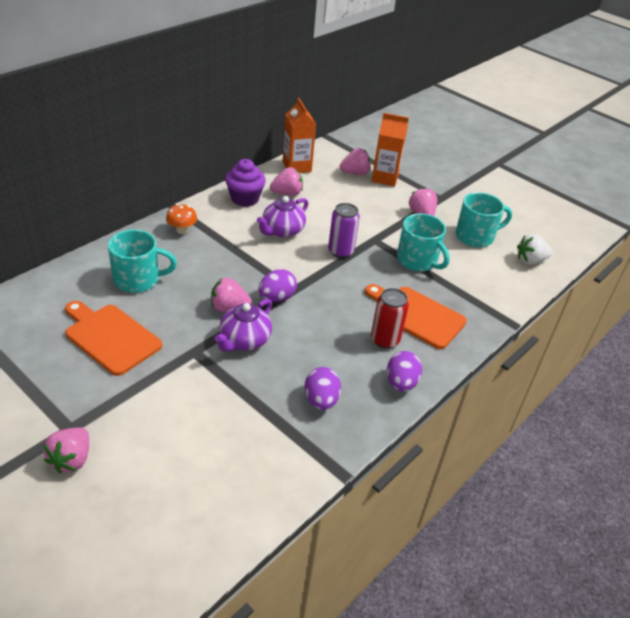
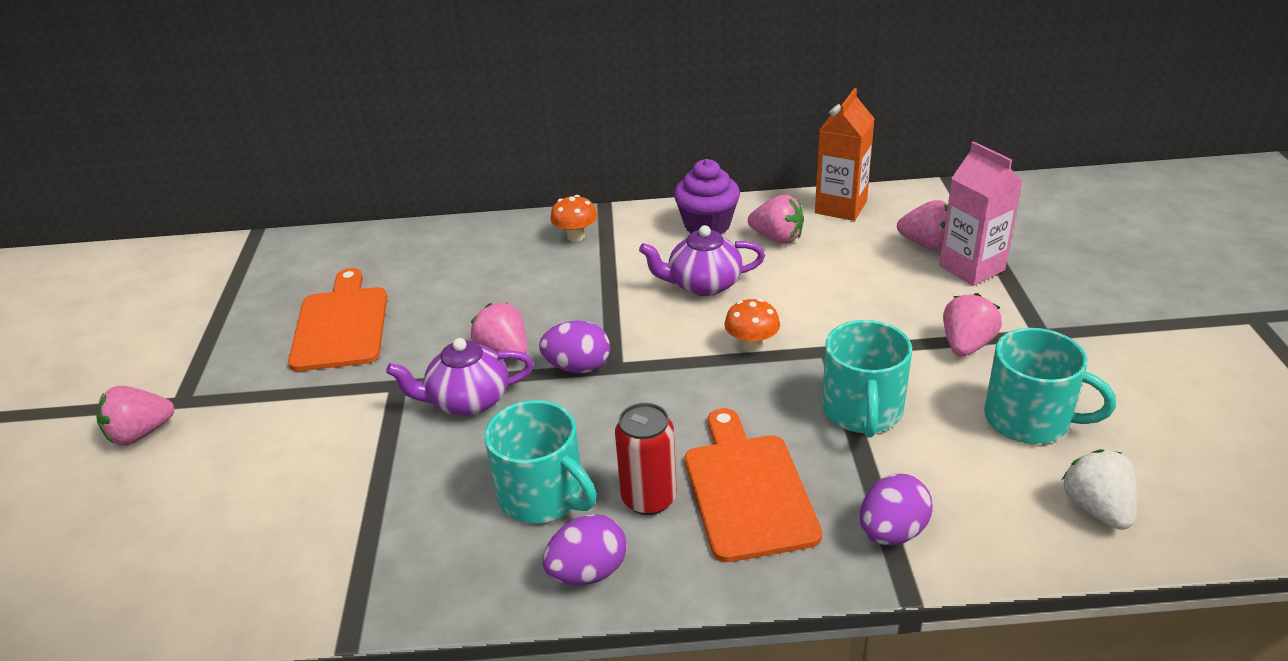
camera: 50 degrees right, 5 degrees down
turquoise mug [108,230,177,293] -> turquoise mug moved to [484,400,597,523]
purple egg [305,367,341,410] -> purple egg moved to [860,474,932,545]
purple can [328,203,360,258] -> orange mushroom [724,299,780,352]
orange carton [372,113,409,186] -> pink carton [939,142,1022,286]
white strawberry [517,234,552,265] -> white strawberry turned 45 degrees clockwise [1062,449,1137,530]

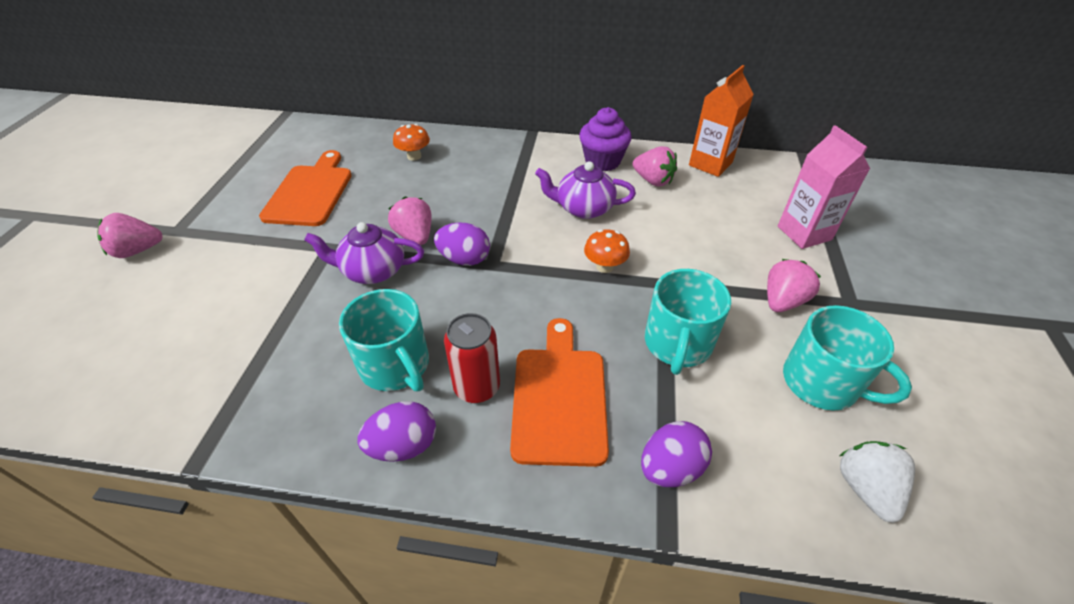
camera: 10 degrees right, 10 degrees up
orange mushroom [550,195,597,242] -> orange mushroom moved to [393,124,430,161]
pink strawberry [897,200,948,250] -> none

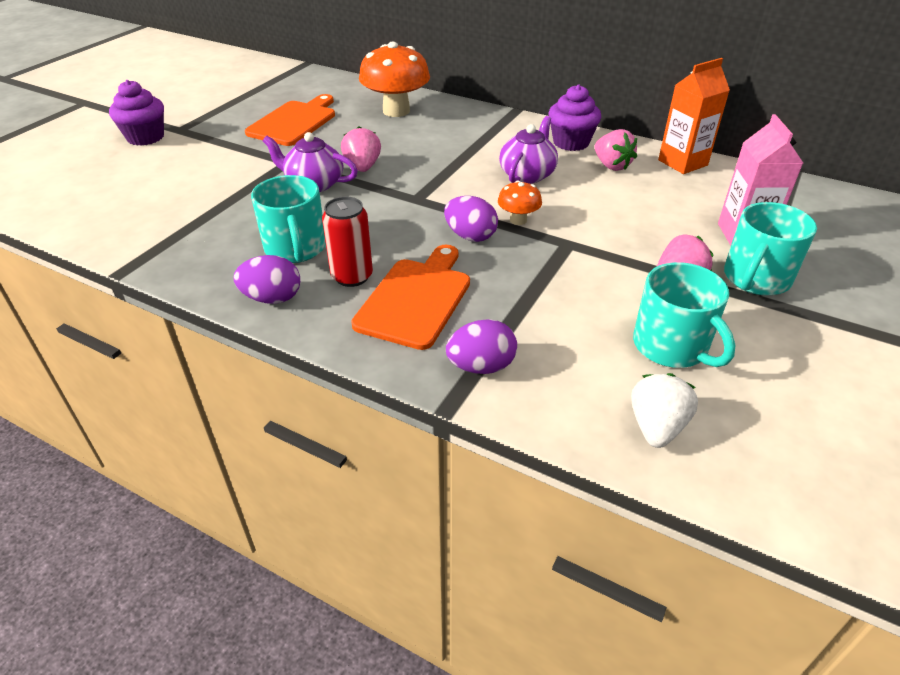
camera: 20 degrees right, 5 degrees down
pink strawberry [97,213,162,258] -> purple cupcake [109,80,164,146]
orange mushroom [393,124,430,161] -> orange mushroom [359,42,430,117], size x2.03
purple egg [434,223,490,266] -> purple egg moved to [444,196,498,242]
purple teapot [535,161,636,219] -> purple teapot turned 90 degrees clockwise [499,116,558,184]
turquoise mug [645,269,731,375] -> turquoise mug moved to [724,202,817,296]

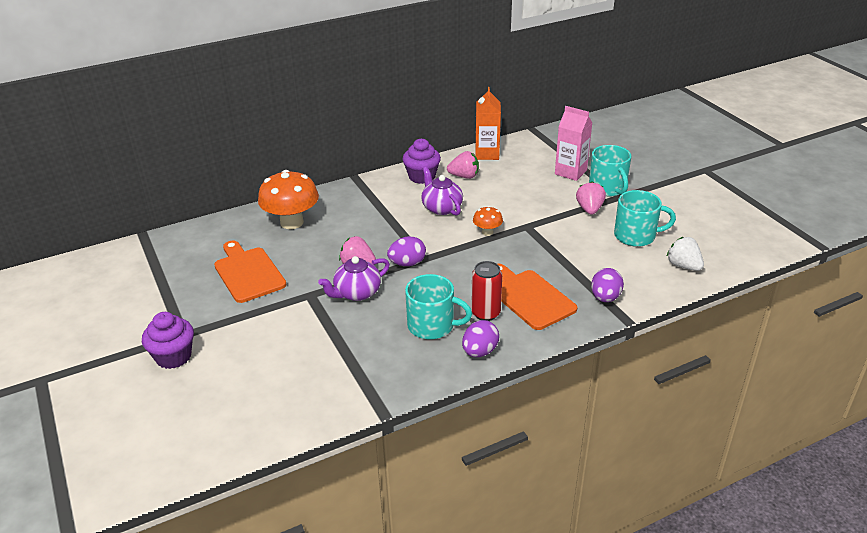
camera: 55 degrees left, 5 degrees down
purple egg [444,196,498,242] -> purple egg moved to [387,236,426,266]

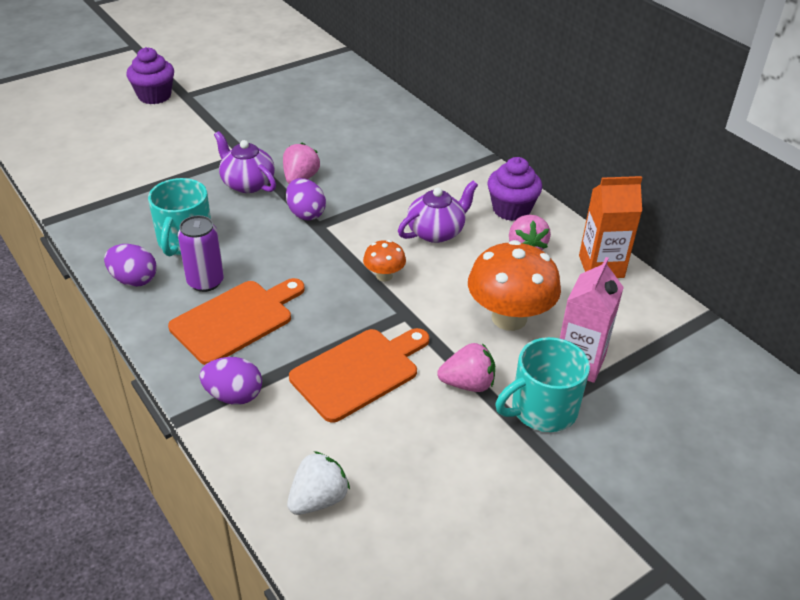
camera: 80 degrees right, 5 degrees up
orange cutting board [214,241,286,303] -> orange cutting board moved to [289,328,429,423]
orange mushroom [258,170,319,229] -> orange mushroom moved to [468,240,561,331]
red can [471,261,502,321] -> purple can [178,215,224,292]
turquoise mug [614,190,676,247] -> none

